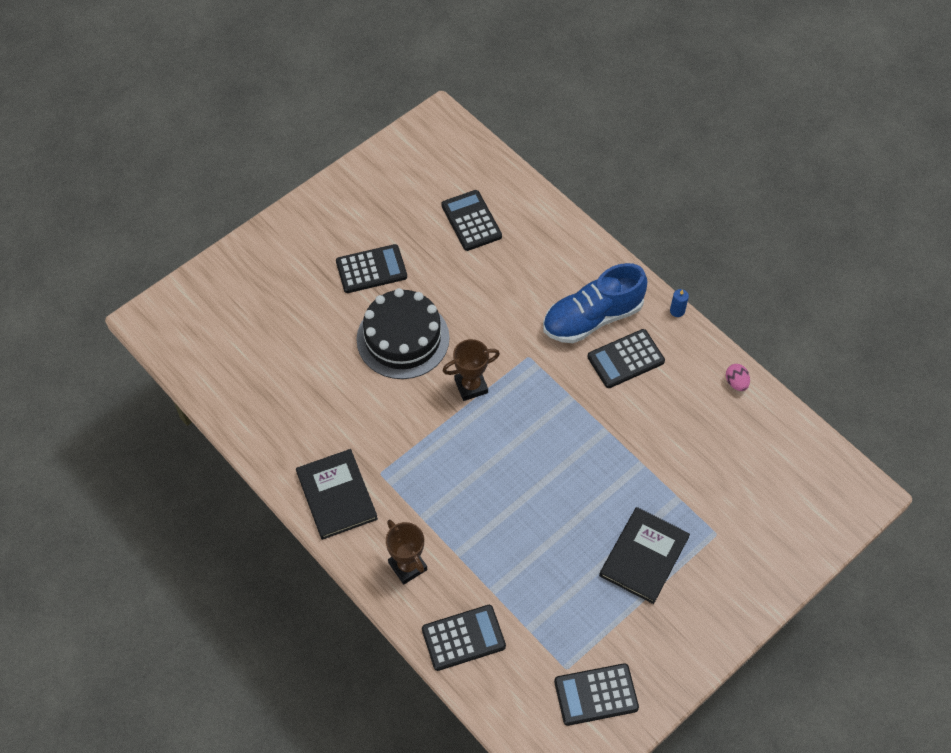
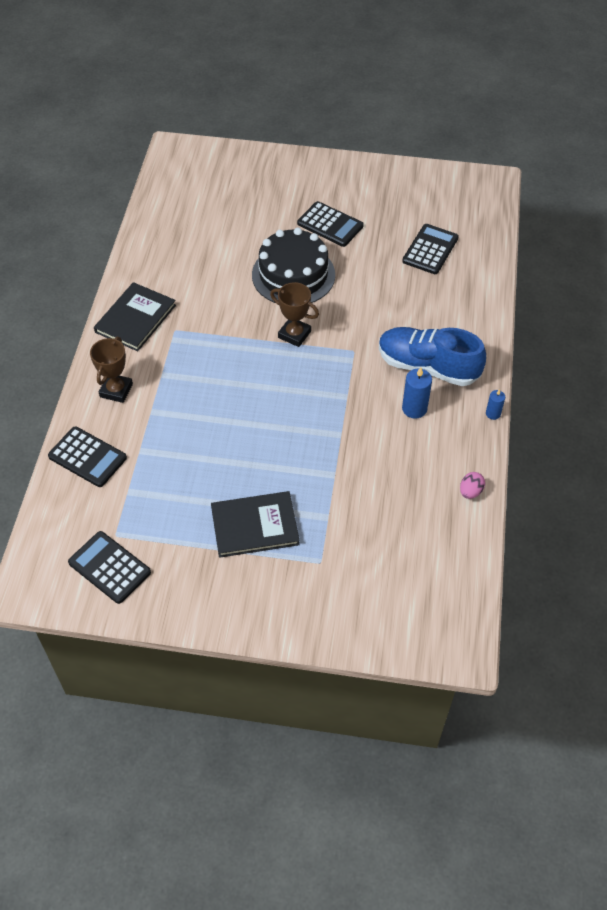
camera: 50 degrees right, 5 degrees down
black calculator [587,329,665,388] -> blue candle [402,367,432,419]

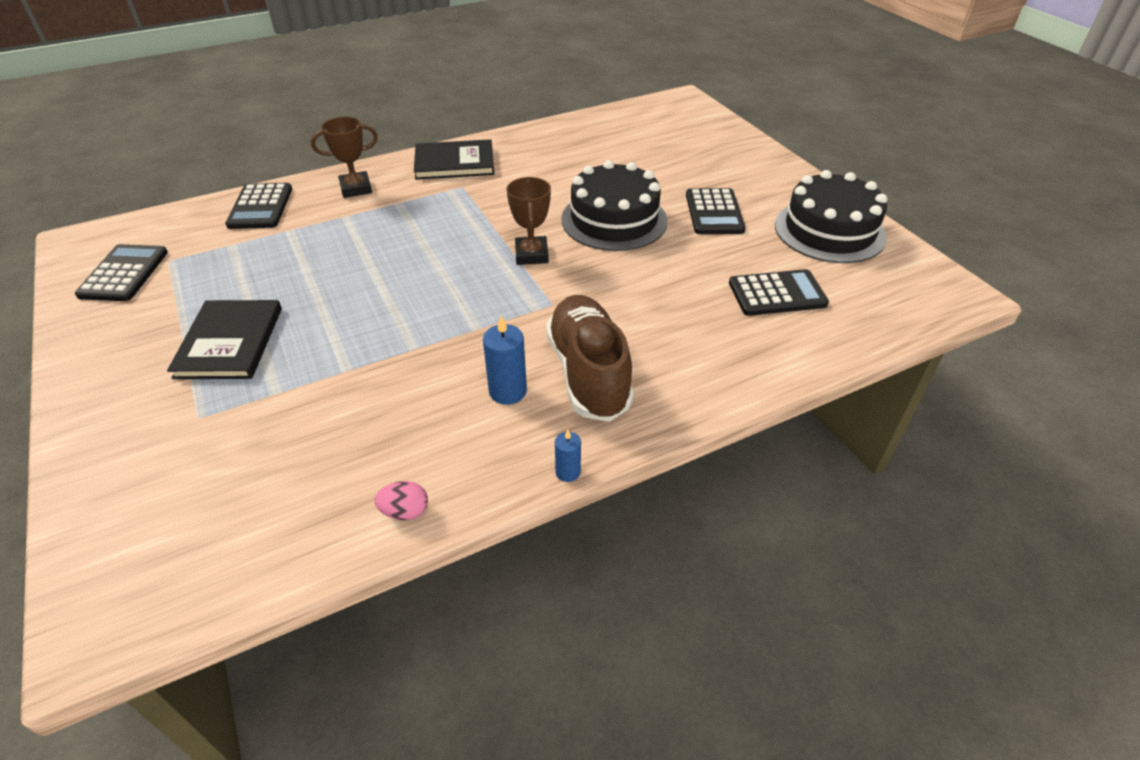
camera: 55 degrees right, 10 degrees down
black book [211,491,300,558] -> black book turned 45 degrees clockwise [167,300,282,379]
blue shoe [379,327,486,386] -> brown shoe [546,295,634,422]
none -> black cake [775,170,887,263]

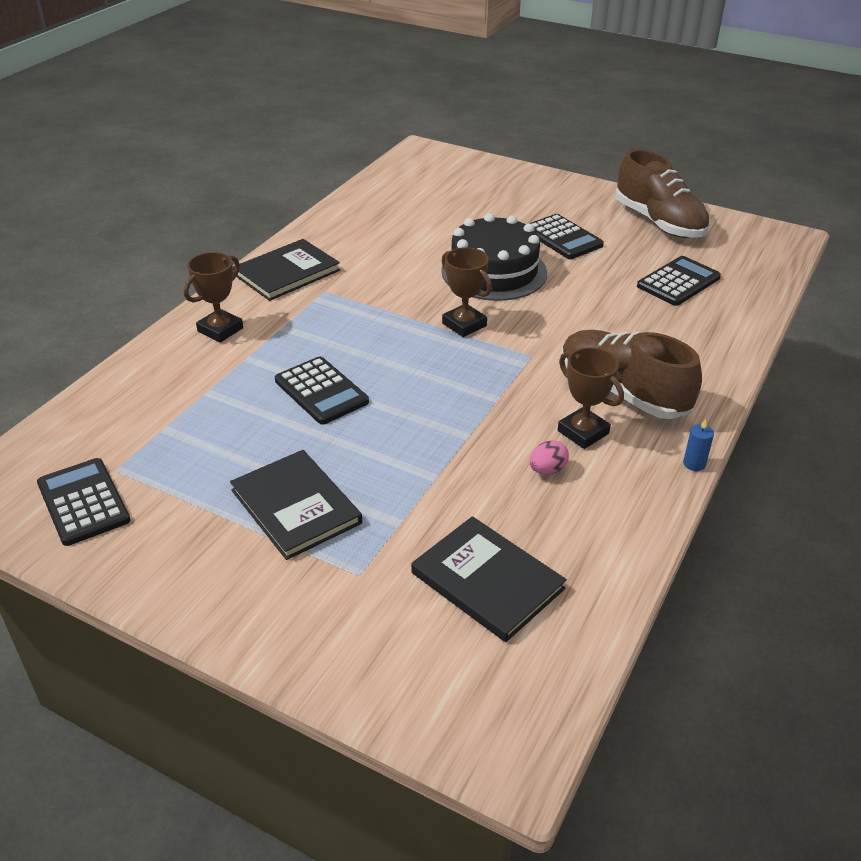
camera: 35 degrees left, 5 degrees down
black calculator [225,183,292,229] -> black calculator moved to [275,356,369,425]
pink egg [375,481,428,520] -> pink egg moved to [529,440,569,474]
blue candle [483,315,527,405] -> brown trophy [558,347,624,449]
black cake [775,170,887,263] -> brown shoe [615,149,710,238]
none -> black book [411,516,567,642]

